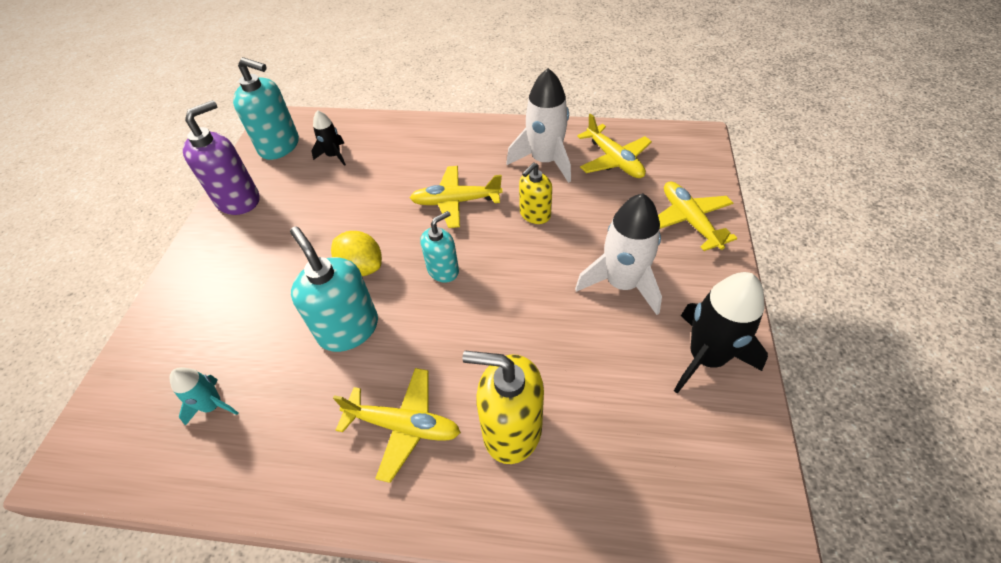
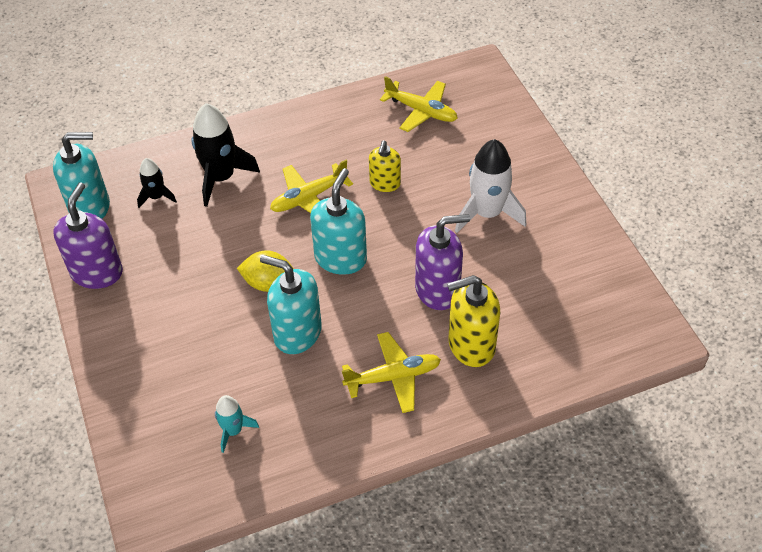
camera: 30 degrees left, 0 degrees up
turquoise soap dispenser [420,211,459,283] -> turquoise soap dispenser [310,168,367,275], size x1.62
white rocket [506,68,571,183] -> none
yellow plane [658,182,737,251] -> none
black rocket [674,272,768,394] -> black rocket moved to [191,103,260,207]
none -> purple soap dispenser [415,214,470,310]

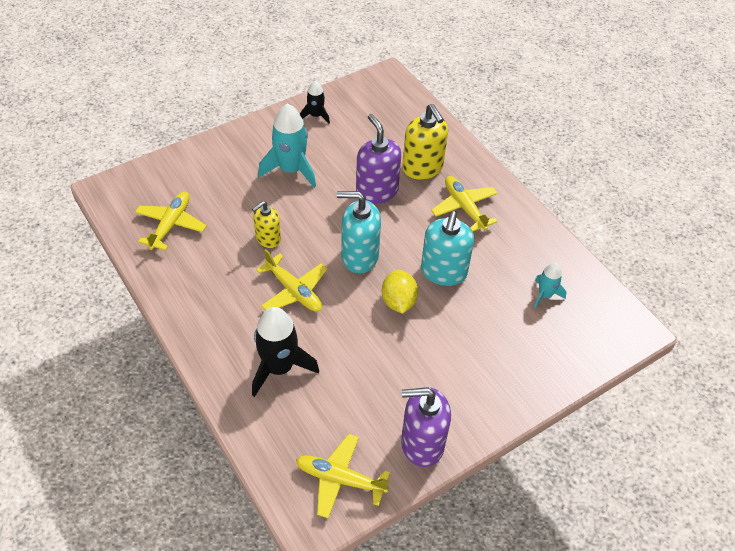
camera: 105 degrees left, 0 degrees up
turquoise soap dispenser [53,132,110,219] -> yellow plane [296,434,390,518]
black rocket [137,158,177,208] -> black rocket moved to [300,81,330,124]
yellow soap dispenser [369,141,401,192] -> yellow soap dispenser turned 135 degrees clockwise [252,201,281,248]
white rocket [455,139,526,233] -> turquoise rocket [258,104,316,188]

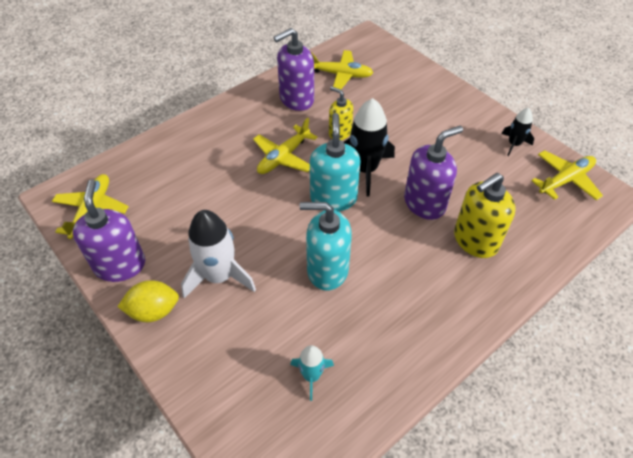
camera: 85 degrees right, 0 degrees up
black rocket [252,307,319,397] -> black rocket moved to [344,98,395,196]
turquoise rocket [258,104,316,188] -> none
yellow lemon [382,270,418,314] -> yellow lemon moved to [117,280,179,322]
yellow plane [431,176,498,232] -> yellow plane moved to [531,150,603,200]
none -> white rocket [181,210,256,298]
none -> purple soap dispenser [273,28,314,111]

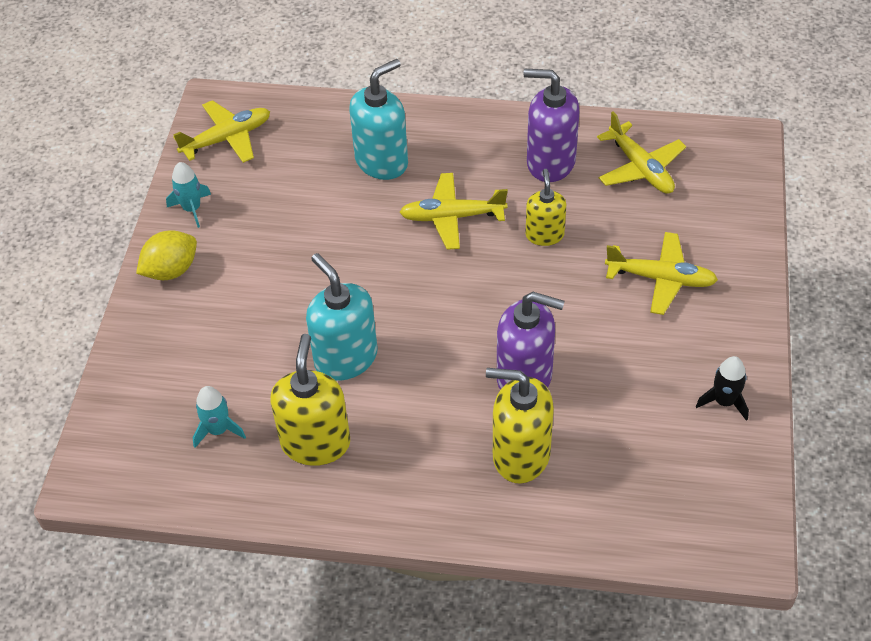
camera: 50 degrees right, 0 degrees up
purple soap dispenser [73,180,145,282] -> turquoise rocket [166,162,211,228]
yellow lemon [117,280,179,322] -> yellow lemon turned 75 degrees counterclockwise [136,230,197,280]
white rocket [181,210,256,298] -> none
turquoise soap dispenser [310,113,361,212] -> turquoise soap dispenser moved to [349,59,408,180]
black rocket [344,98,395,196] -> none
yellow plane [531,150,603,200] -> yellow plane moved to [605,232,718,315]
none -> yellow soap dispenser [270,334,350,466]

